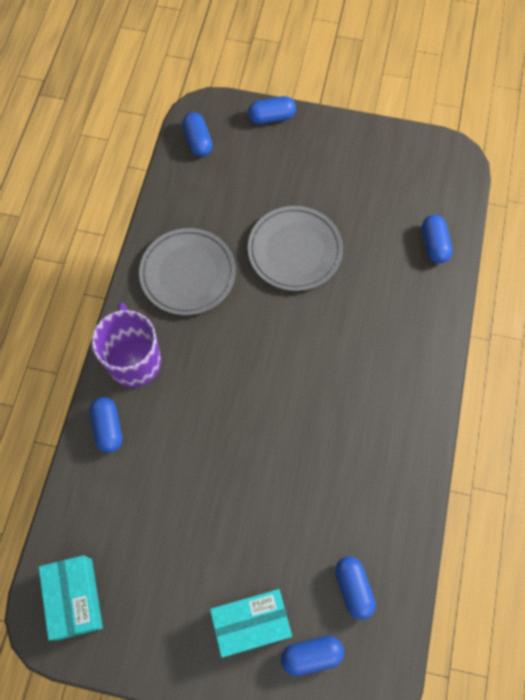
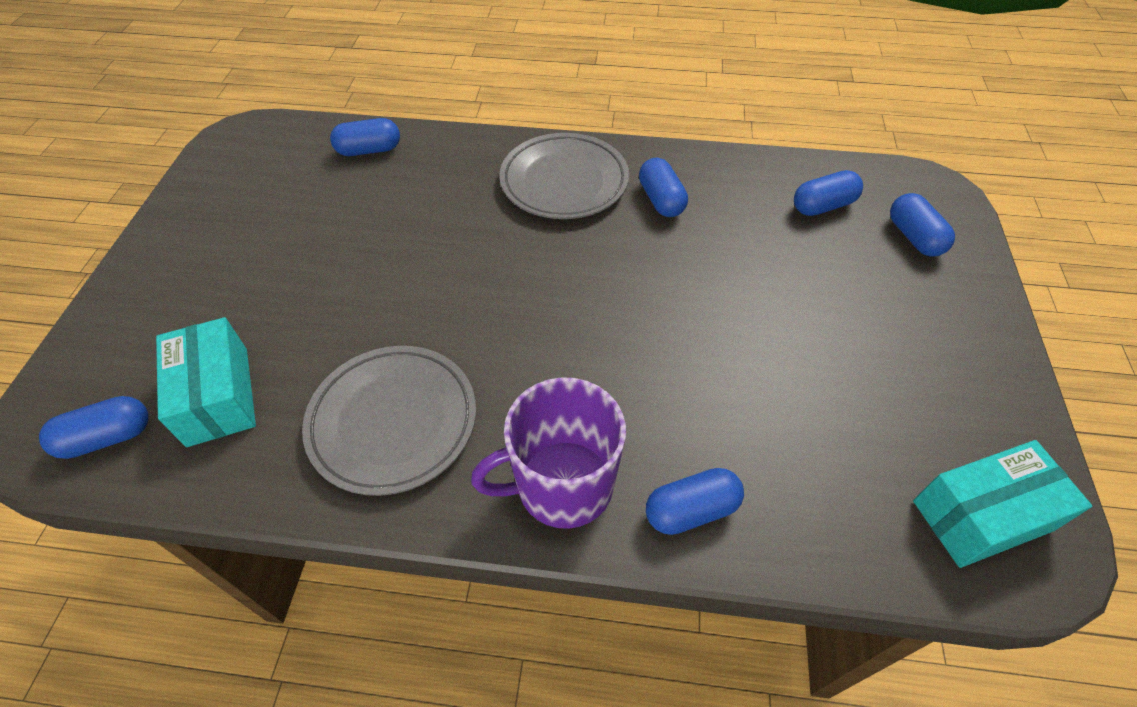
camera: 95 degrees left, 15 degrees down
turquoise box [210,589,292,658] -> turquoise box moved to [156,317,256,447]
blue capsule [248,96,296,124] -> blue capsule moved to [639,158,688,217]
grey plate [248,206,343,291] -> grey plate moved to [499,133,629,219]

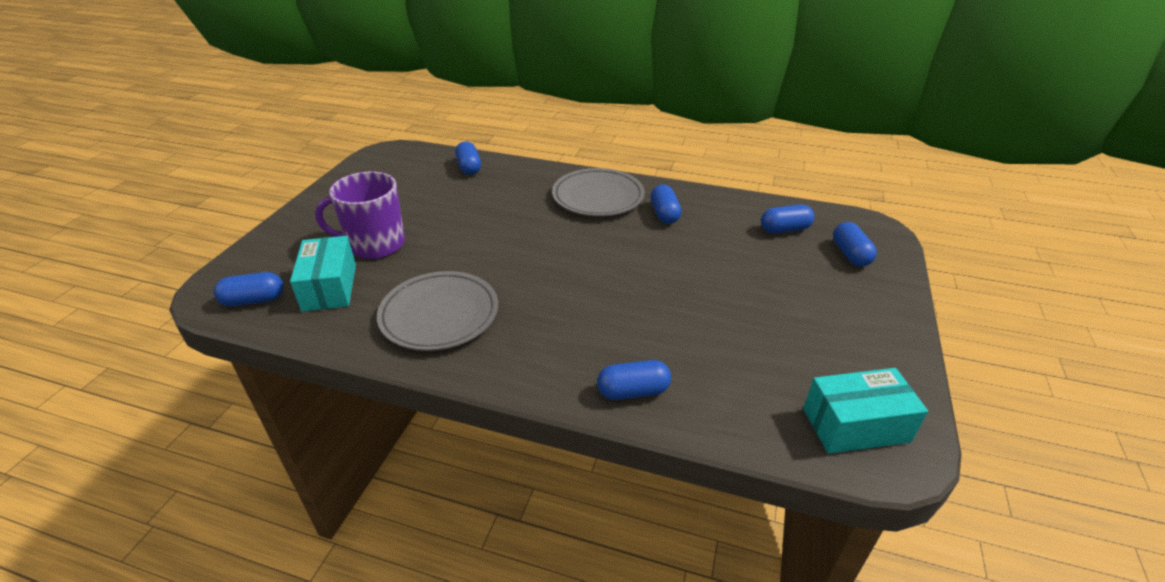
camera: 10 degrees right, 15 degrees down
blue capsule [330,118,400,156] -> blue capsule turned 75 degrees clockwise [455,141,481,175]
purple mug [471,377,626,529] -> purple mug moved to [315,172,405,259]

